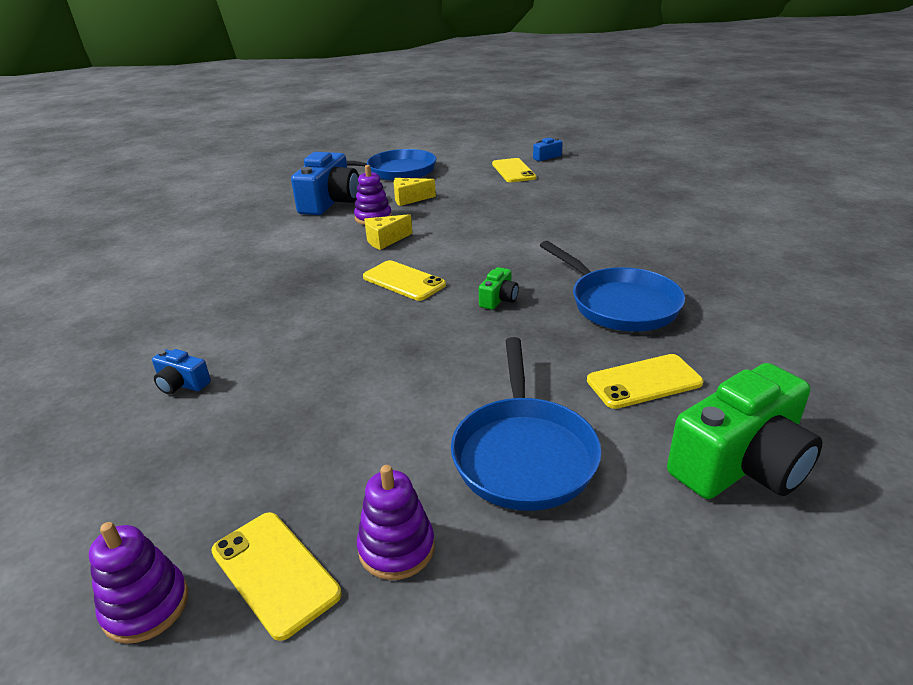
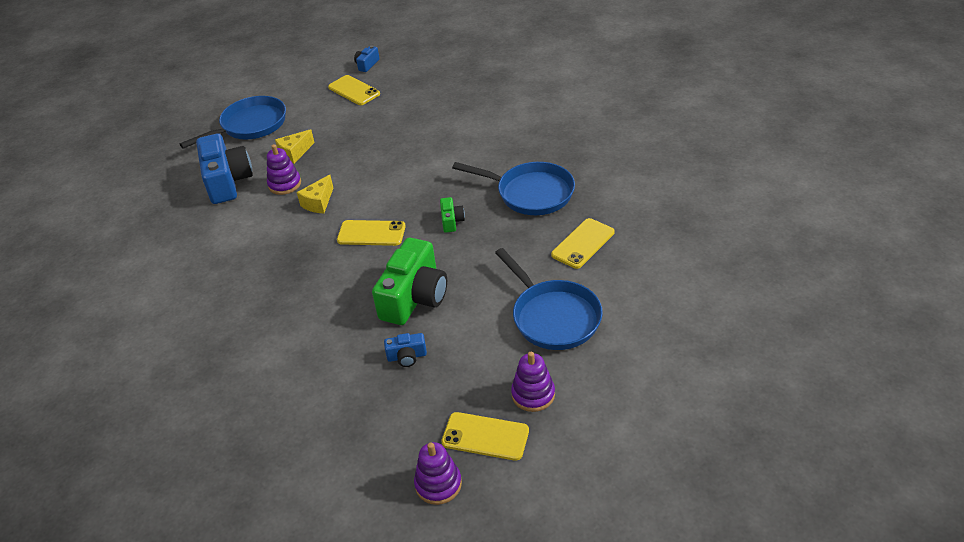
camera: 30 degrees left, 10 degrees up
blue camera [152,349,211,394] -> blue camera moved to [384,333,427,367]
green camera [667,363,822,499] -> green camera moved to [372,238,447,325]

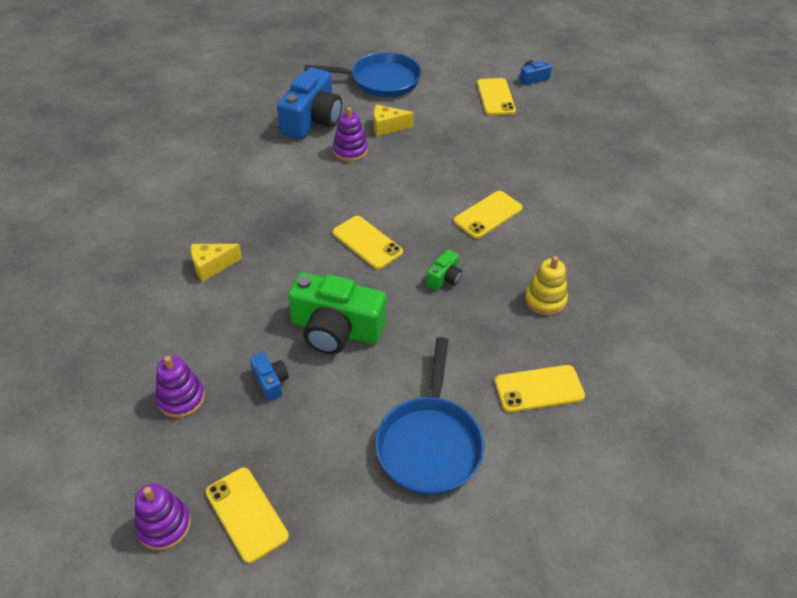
camera: 35 degrees right, 5 degrees up
yellow cheese [297,174,333,213] -> yellow cheese moved to [191,244,242,282]
green camera [372,238,447,325] -> green camera turned 45 degrees clockwise [288,272,386,354]
blue camera [384,333,427,367] -> blue camera turned 150 degrees counterclockwise [250,352,289,401]
blue pan [452,162,575,215] -> yellow stacking toy [525,256,568,316]
purple stacking toy [511,352,555,412] -> purple stacking toy moved to [155,356,205,418]
none -> yellow phone [454,191,523,239]

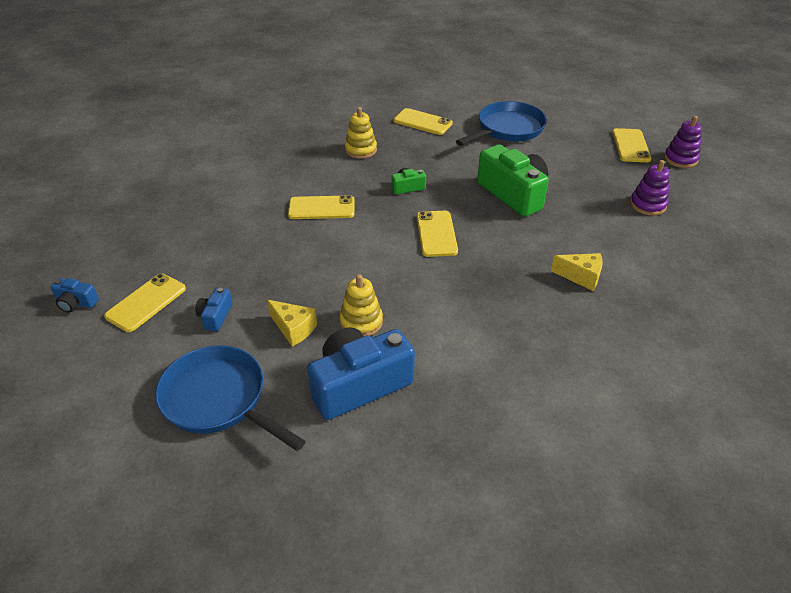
camera: 140 degrees left, 5 degrees down
blue camera [250,352,289,401] -> blue camera moved to [195,288,232,331]
purple stacking toy [333,107,368,162] -> yellow stacking toy [339,274,383,336]

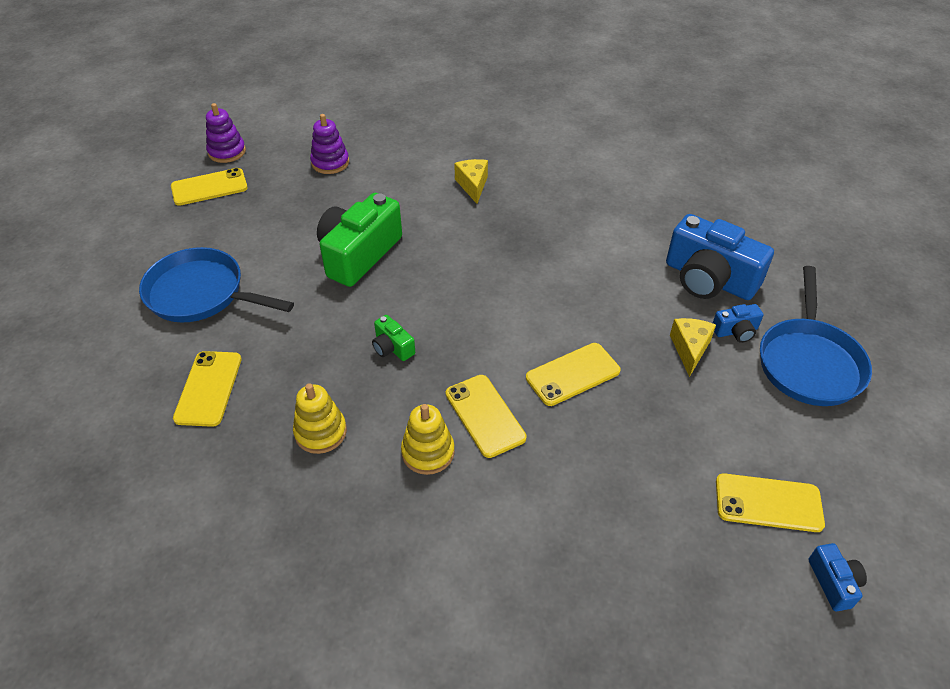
camera: 115 degrees left, 5 degrees up
blue camera [195,288,232,331] -> blue camera moved to [713,304,763,343]
yellow stacking toy [339,274,383,336] -> yellow stacking toy moved to [401,404,455,475]
yellow phone [417,211,458,257] -> yellow phone moved to [526,343,620,406]

